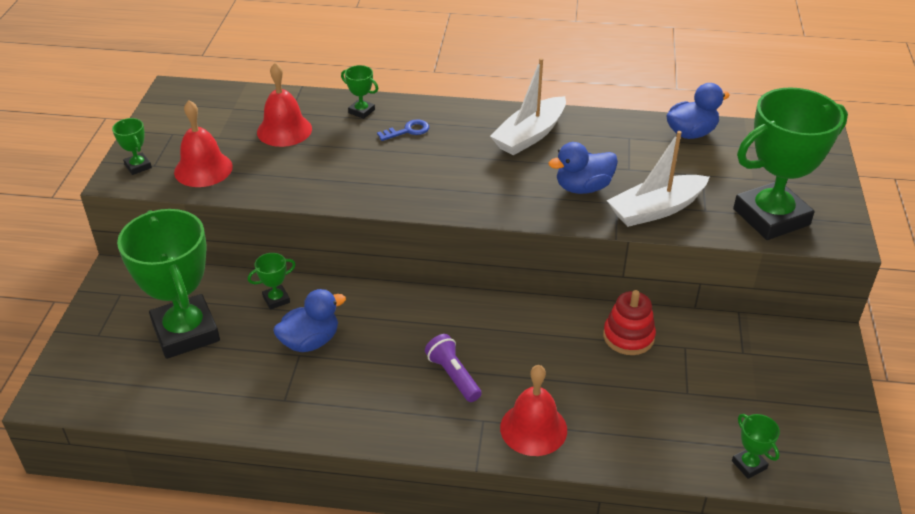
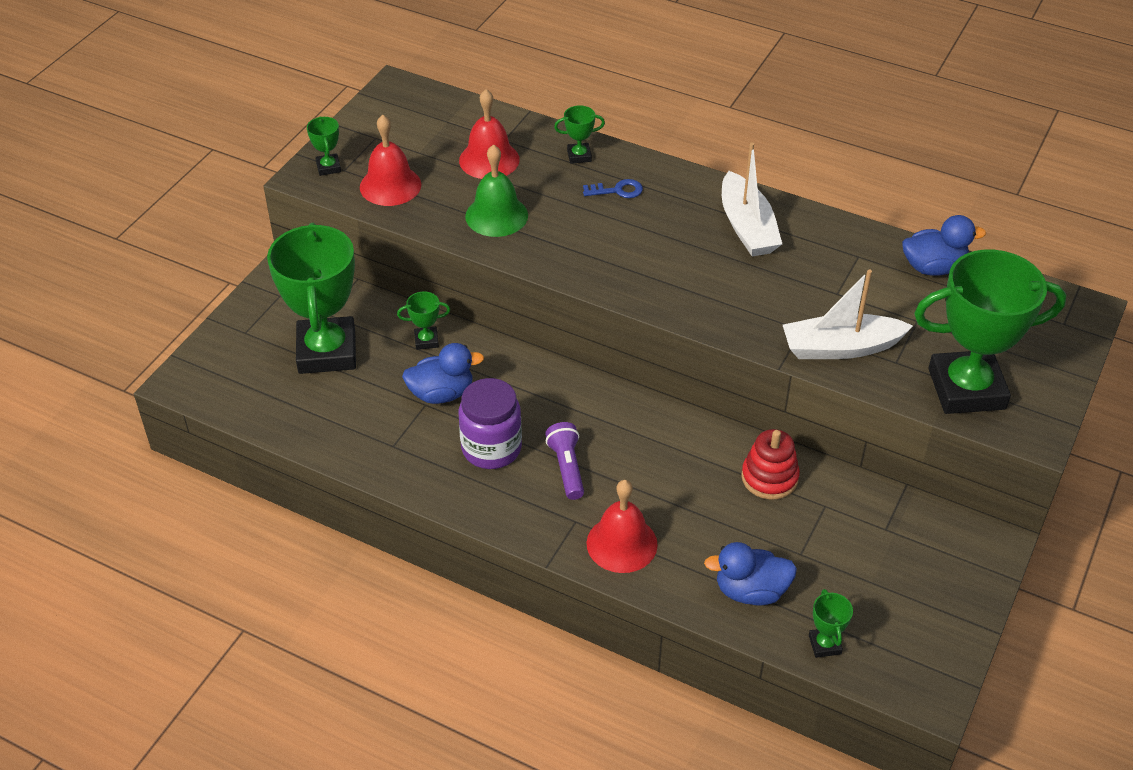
camera: 20 degrees right, 5 degrees up
green trophy [341,65,378,119] -> green trophy turned 60 degrees counterclockwise [554,105,605,164]
white boat [490,58,566,155] -> white boat turned 75 degrees counterclockwise [722,142,782,257]
blue duck [548,142,618,194] -> blue duck moved to [704,542,797,606]
none -> purple jar [459,378,522,469]
none -> green bell [465,144,528,237]

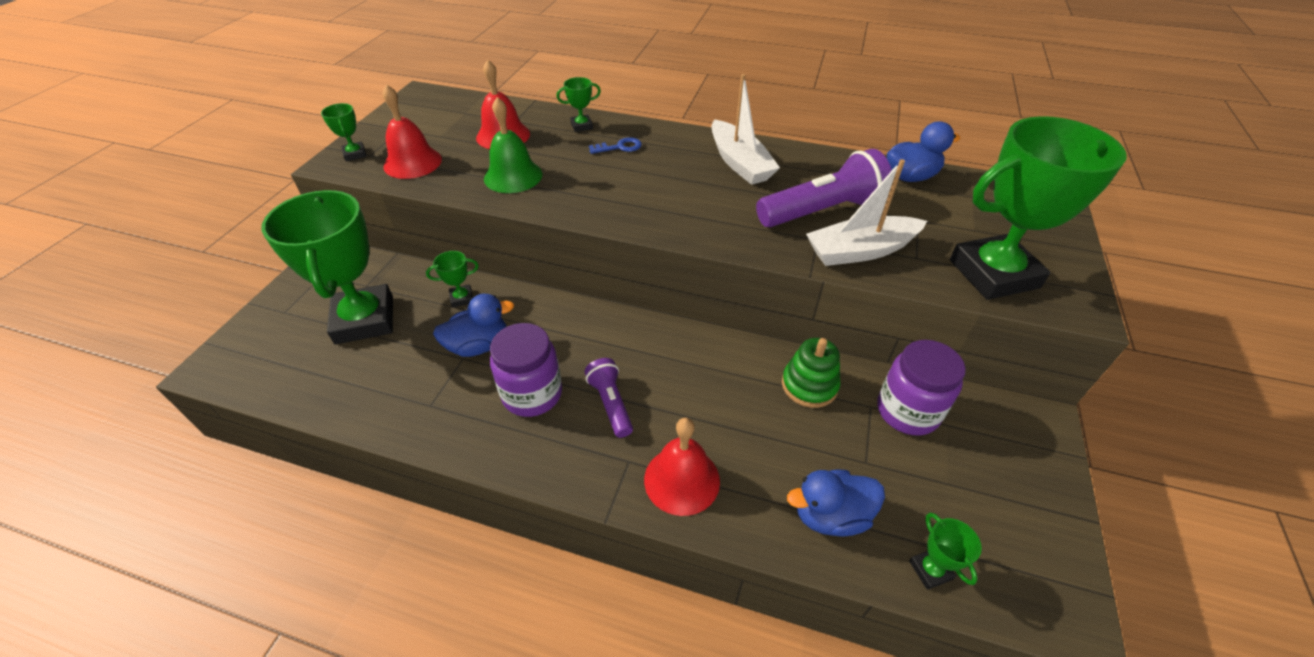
camera: 10 degrees left, 0 degrees up
red stacking toy [741,429,800,500] -> green stacking toy [782,338,840,408]
none -> purple flashlight [756,149,892,227]
none -> purple jar [877,340,966,436]

